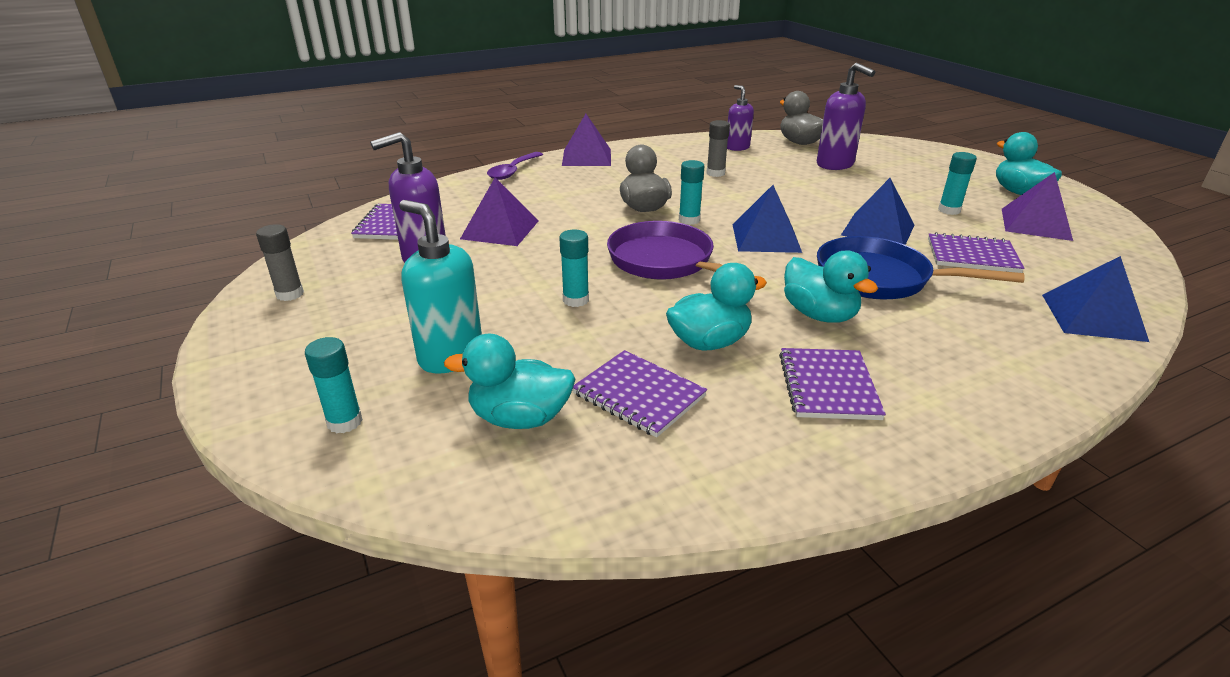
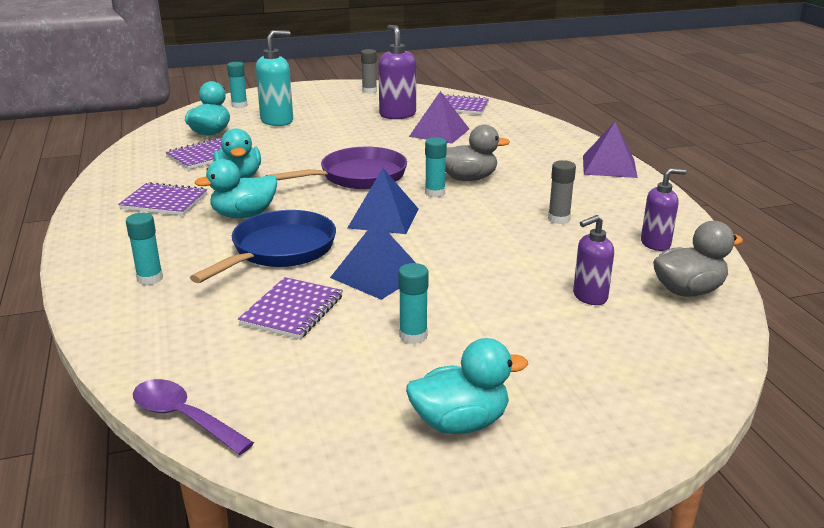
camera: 100 degrees right, 5 degrees down
purple spoon [487,152,543,180] -> purple spoon moved to [133,379,254,455]
turquoise glue stick [559,230,589,307] -> turquoise glue stick moved to [126,213,163,285]
purple soap dispenser [817,63,875,170] -> purple soap dispenser [573,215,614,305], size x0.65
purple pyramid [1002,172,1073,241] -> none
blue pyramid [1042,256,1149,342] -> none

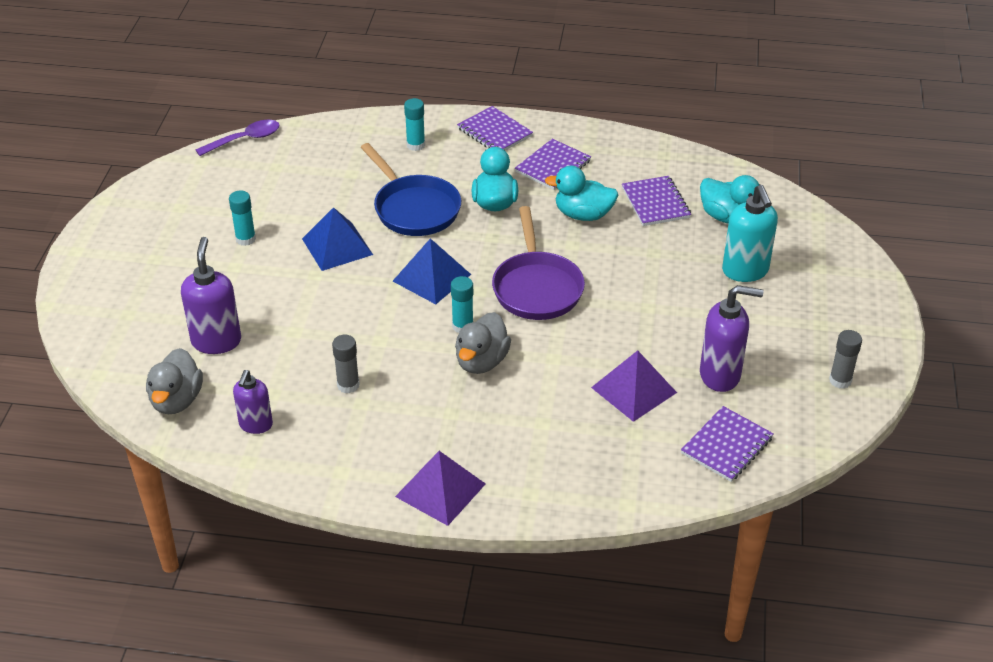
camera: 115 degrees right, 15 degrees up
turquoise glue stick [227,62,248,108] -> none
purple notebook [238,277,343,339] -> purple notebook moved to [457,106,533,151]
turquoise duck [406,338,528,434] -> none
purple soap dispenser [573,215,614,305] -> purple soap dispenser [181,237,241,354], size x1.55

